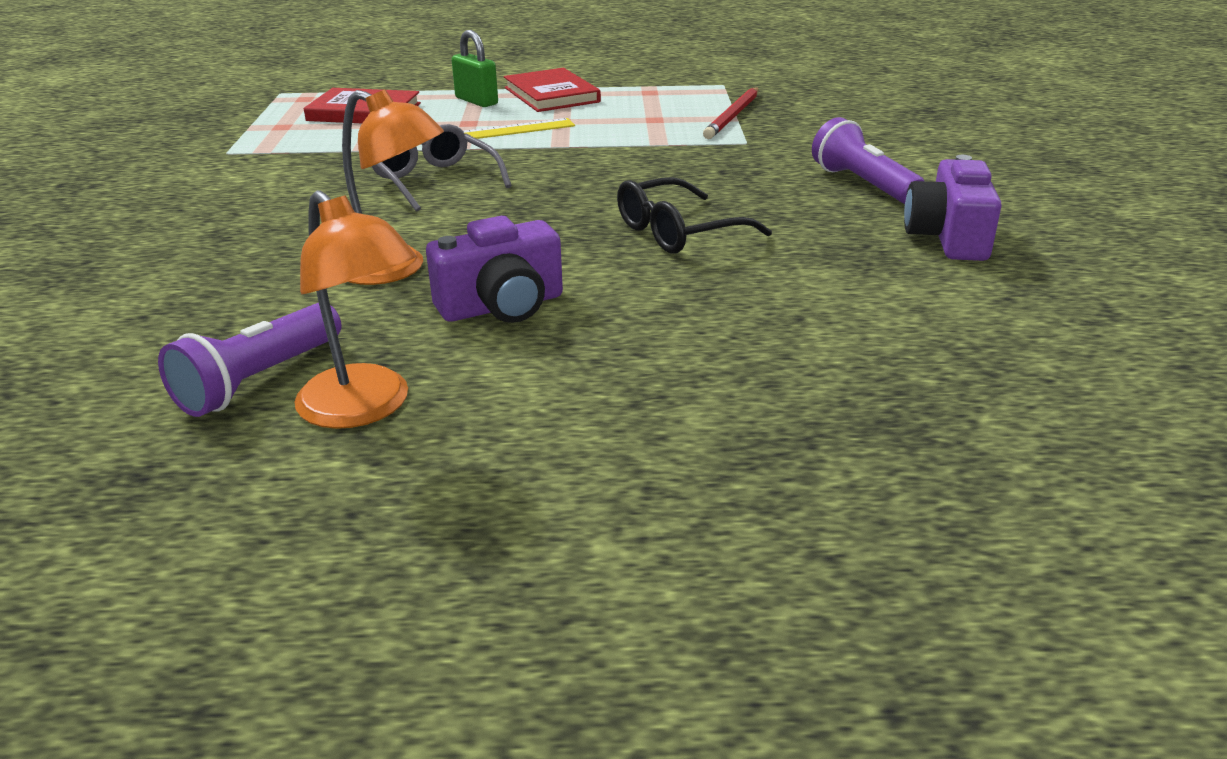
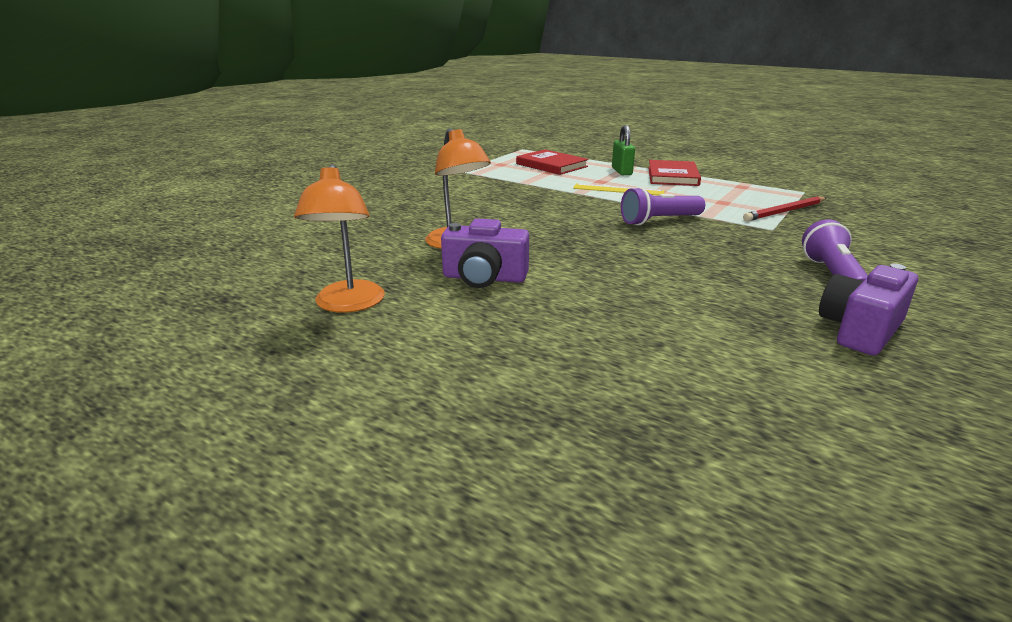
camera: 35 degrees right, 5 degrees down
purple flashlight [158,303,341,417] -> purple flashlight moved to [621,187,705,225]
grey glasses [372,124,512,212] -> none
black glasses [617,177,772,254] -> none

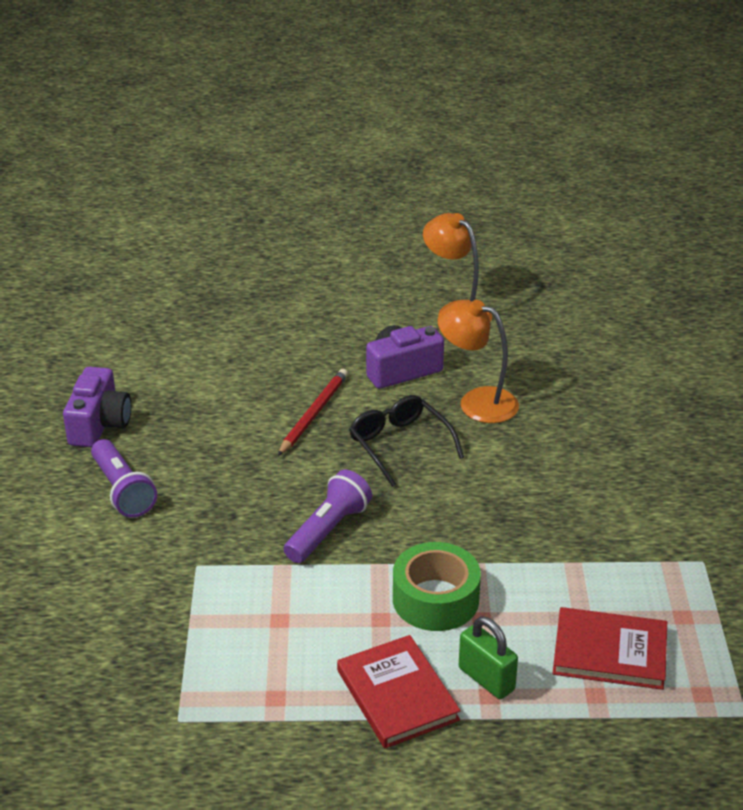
camera: 145 degrees right, 10 degrees up
yellow ruler [573,184,665,196] -> green tape [393,542,481,631]
red pencil [743,196,826,221] -> red pencil moved to [278,369,348,456]
none -> black glasses [349,395,464,487]

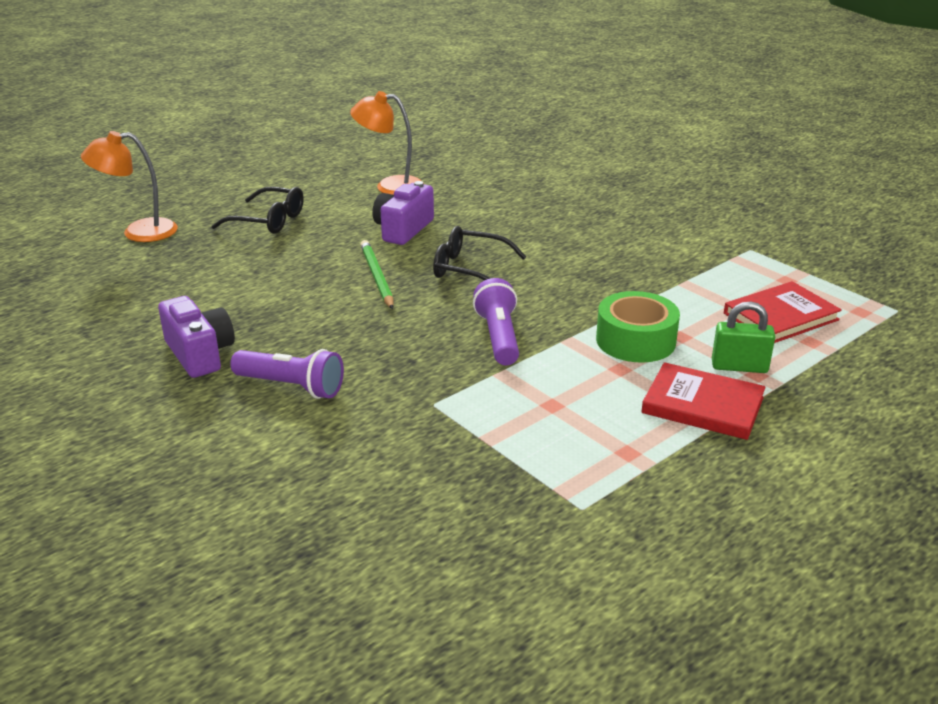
camera: 40 degrees left, 5 degrees down
red pencil [278,369,348,456] -> green pencil [360,240,394,309]
orange lamp [438,300,519,423] -> orange lamp moved to [81,131,178,242]
none -> black glasses [211,187,304,234]

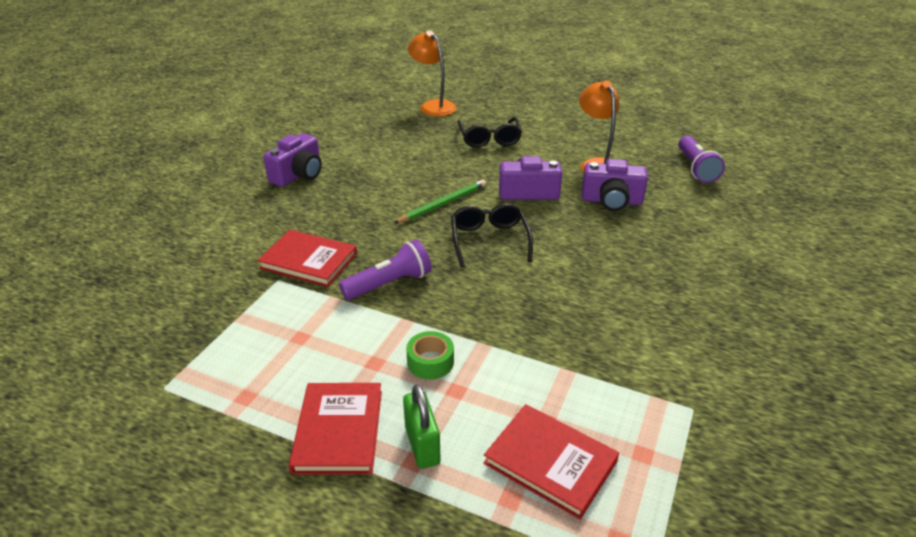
camera: 65 degrees right, 5 degrees up
purple flashlight [230,349,344,399] -> purple flashlight moved to [678,136,725,183]
green tape [596,291,680,363] -> green tape [406,331,454,379], size x0.60
none -> red book [257,230,357,287]
none -> purple camera [582,159,648,211]

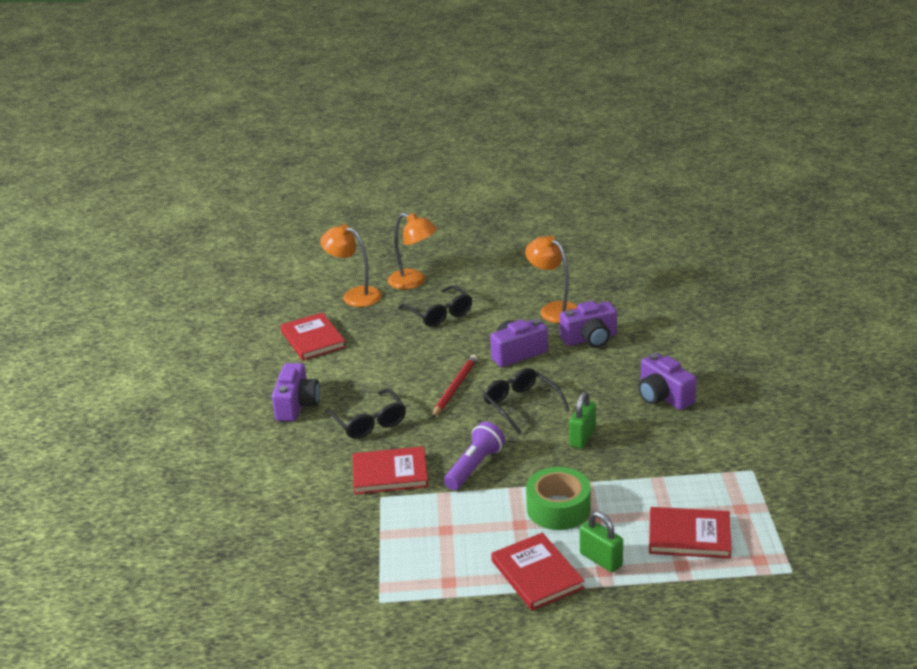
camera: 25 degrees left, 5 degrees down
green pencil [394,179,486,223] -> red pencil [432,354,478,418]
green tape [406,331,454,379] -> green tape [526,467,591,530], size x1.66
purple flashlight [678,136,725,183] -> none
none -> red book [280,312,346,361]
none -> black glasses [325,388,406,439]
none -> orange lamp [388,213,437,289]
none -> green padlock [569,392,596,449]
none -> purple camera [638,353,697,410]

